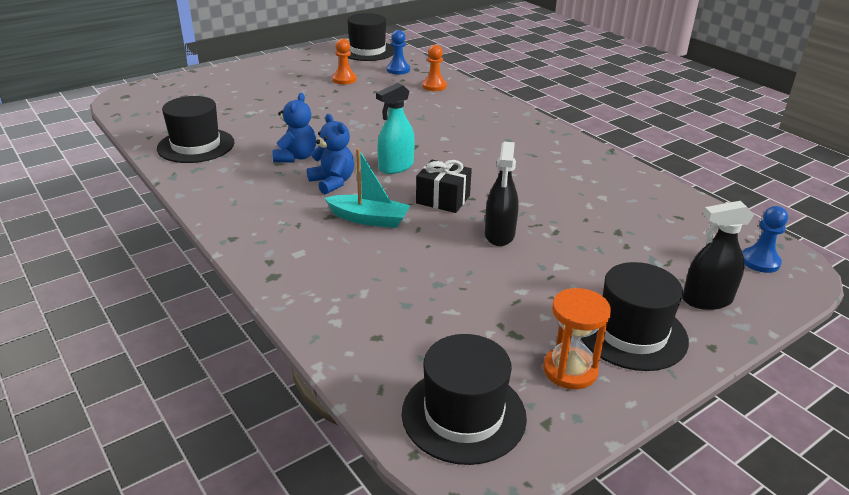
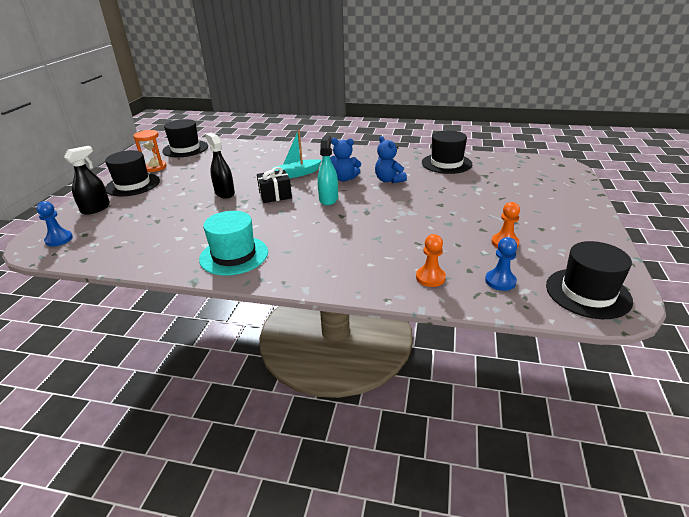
camera: 140 degrees right, 0 degrees up
none -> turquoise hat [199,211,268,276]

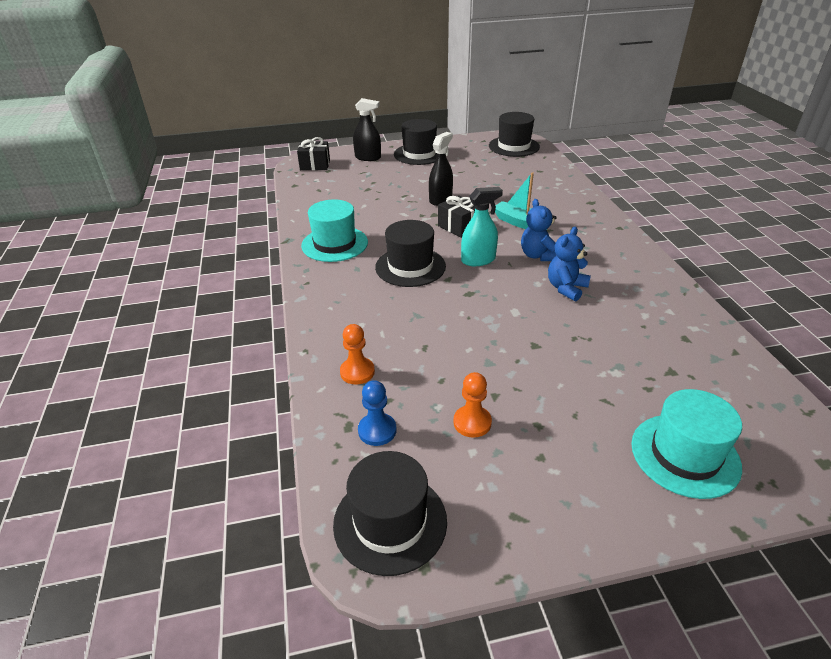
camera: 65 degrees right, 5 degrees up
blue pawn [36,201,73,247] -> black gift [297,137,330,170]
orange hourglass [133,130,166,172] -> none
black hat [422,130,472,174] -> black hat moved to [375,220,446,287]
none -> turquoise hat [631,389,742,499]

